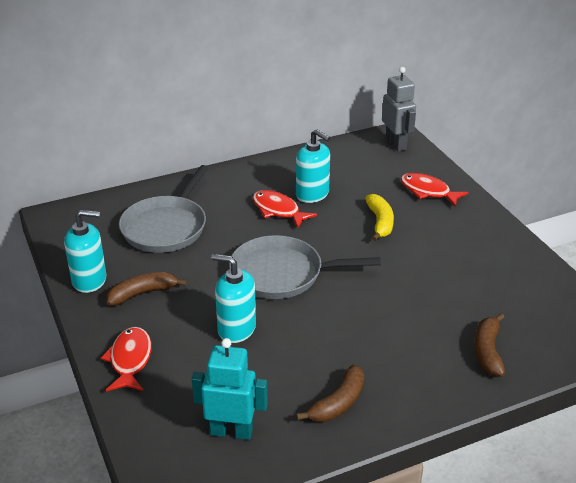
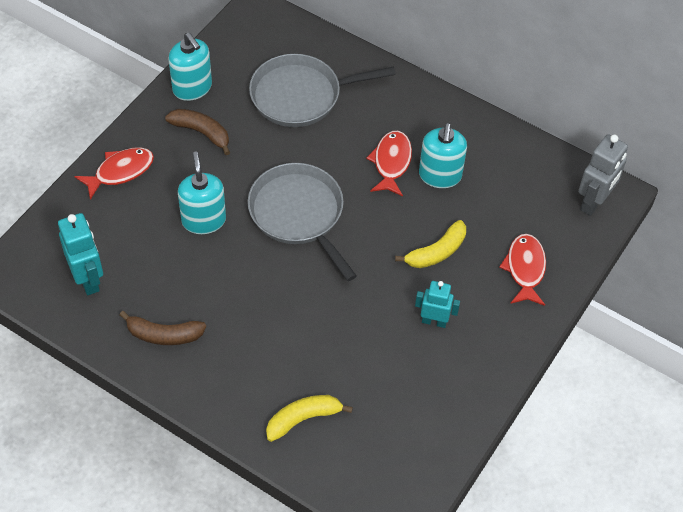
camera: 55 degrees right, 20 degrees up
brown banana [474,313,505,376] -> yellow banana [266,395,353,442]
none -> turquoise robot [415,281,460,328]

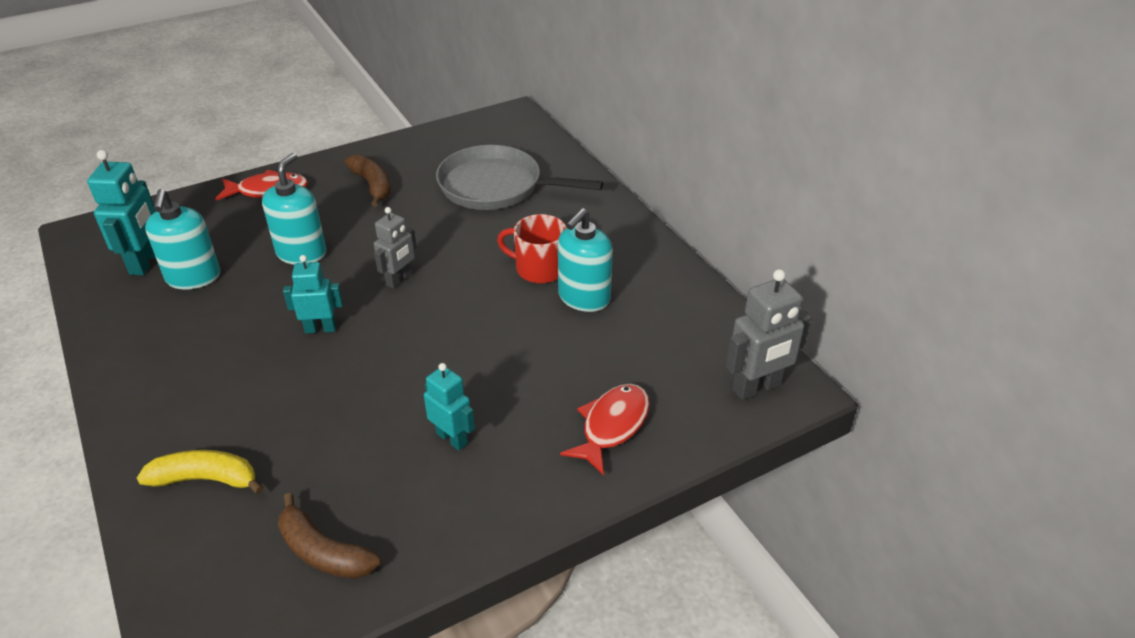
camera: 30 degrees right, 15 degrees down
brown banana [120,311,206,345] -> brown banana moved to [278,493,381,579]
turquoise soap dispenser [168,33,212,101] -> turquoise soap dispenser moved to [145,189,220,290]
grey pan [248,163,357,281] -> grey robot [374,207,417,289]
red fish [366,131,412,197] -> red mug [497,214,567,283]
yellow banana [395,220,466,268] -> none
none -> turquoise robot [283,255,343,333]

